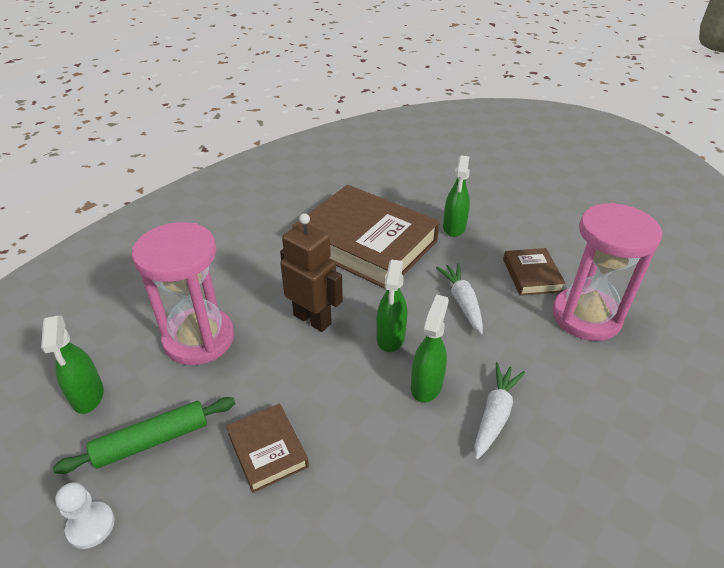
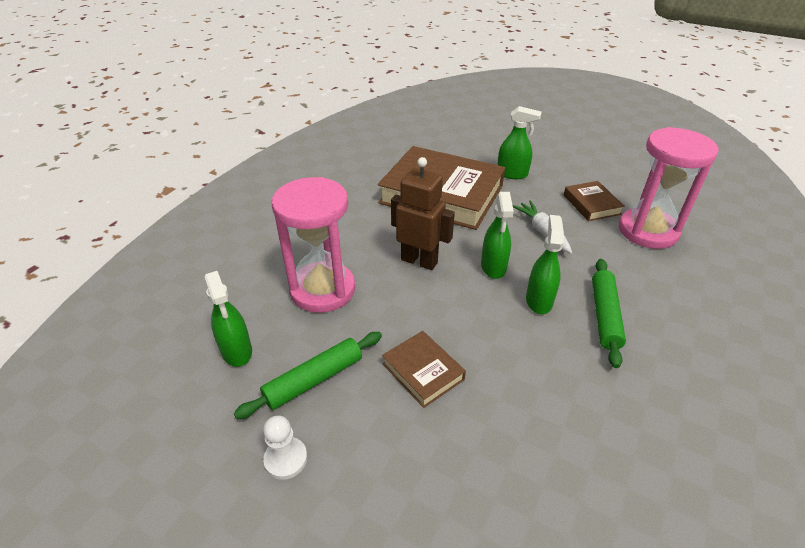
camera: 10 degrees left, 0 degrees up
green spray bottle [443,156,470,237] -> green spray bottle turned 75 degrees counterclockwise [497,106,542,179]
white carrot [474,362,525,460] -> green rolling pin [592,259,626,368]

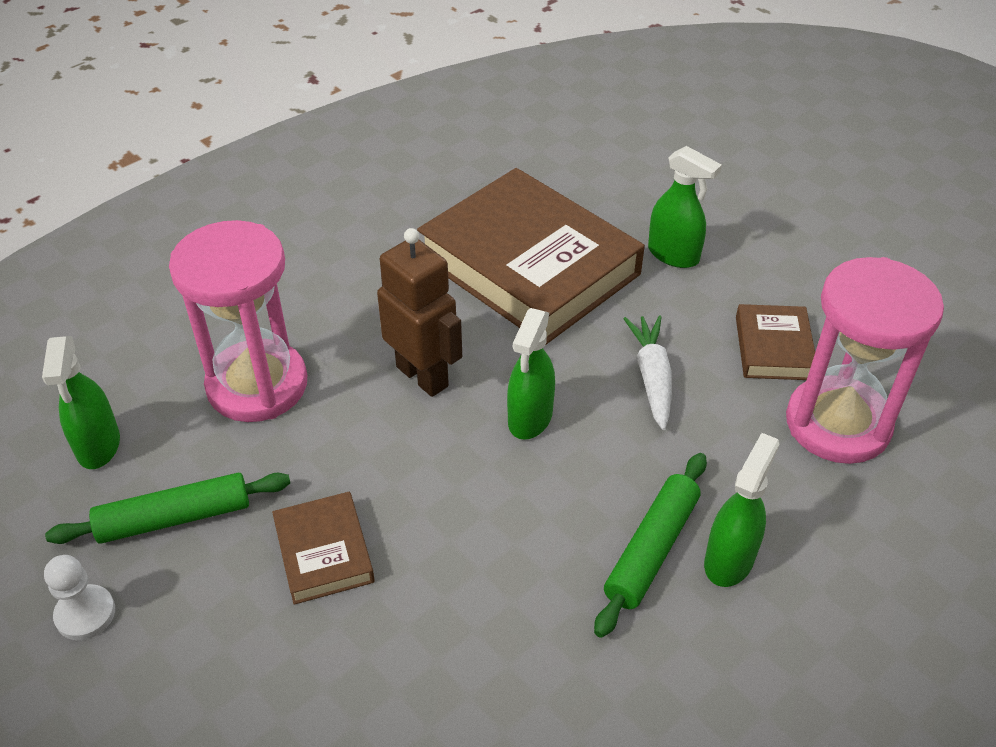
camera: 20 degrees right, 5 degrees up
green spray bottle [526,215,564,314] -> green spray bottle moved to [704,433,779,587]

